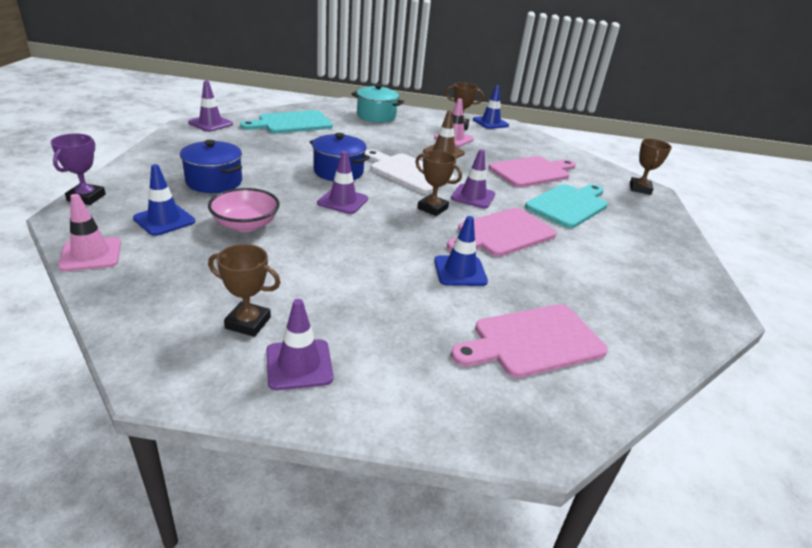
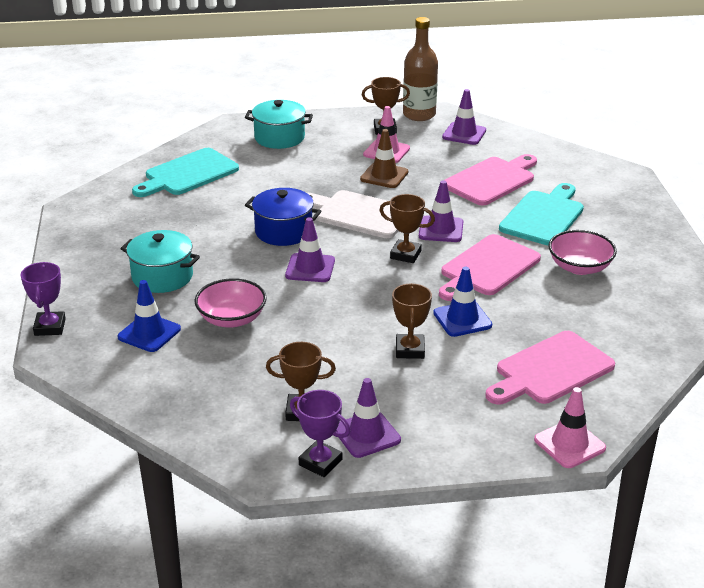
camera: 10 degrees left, 0 degrees up
pink traffic cone [58,194,121,271] -> pink traffic cone moved to [534,387,606,468]
blue pot [180,140,242,193] -> turquoise pot [120,230,200,293]
purple traffic cone [188,80,233,132] -> purple traffic cone moved to [442,89,486,145]
blue traffic cone [473,86,509,129] -> brown bottle [403,17,438,121]
brown trophy [630,139,672,195] -> brown trophy moved to [392,283,432,359]
none -> purple trophy [290,390,351,477]
none -> pink bowl [549,230,617,275]

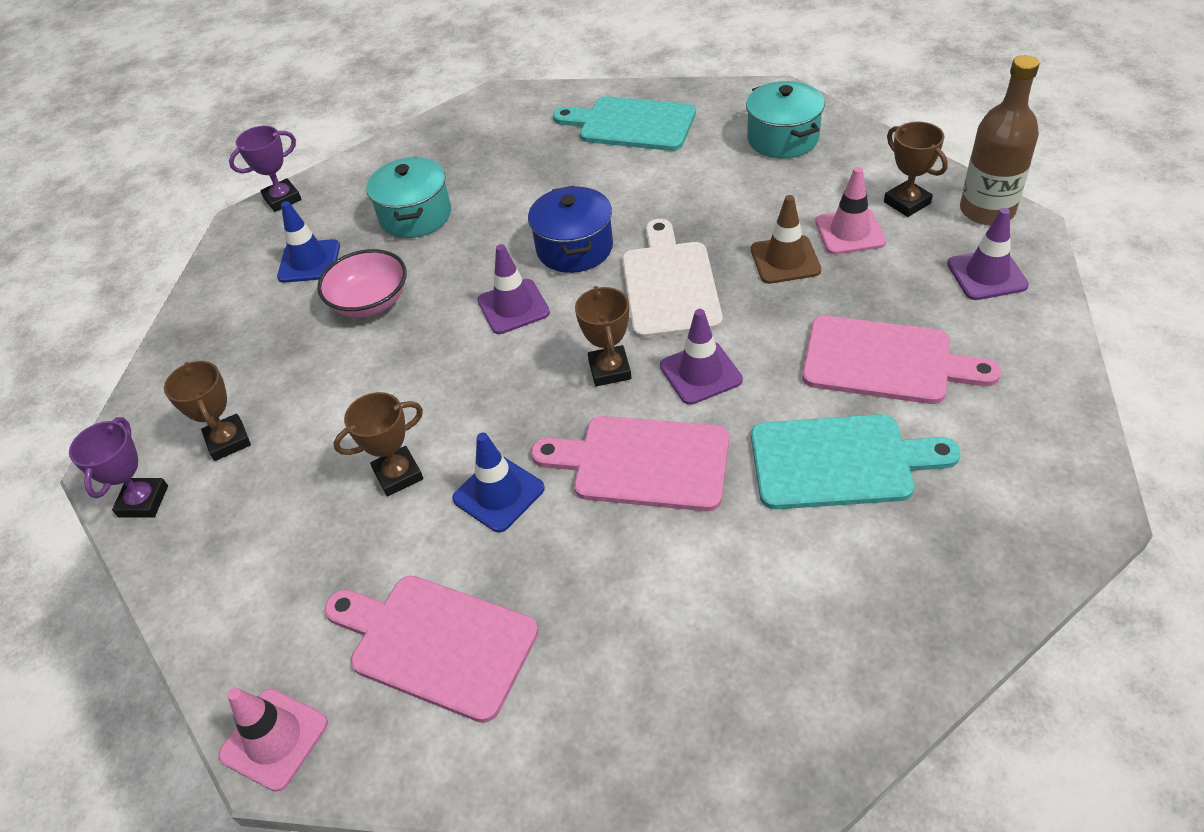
camera: 65 degrees right, 15 degrees up
purple traffic cone [336,378,401,458] -> none
pink bowl [549,230,617,275] -> none

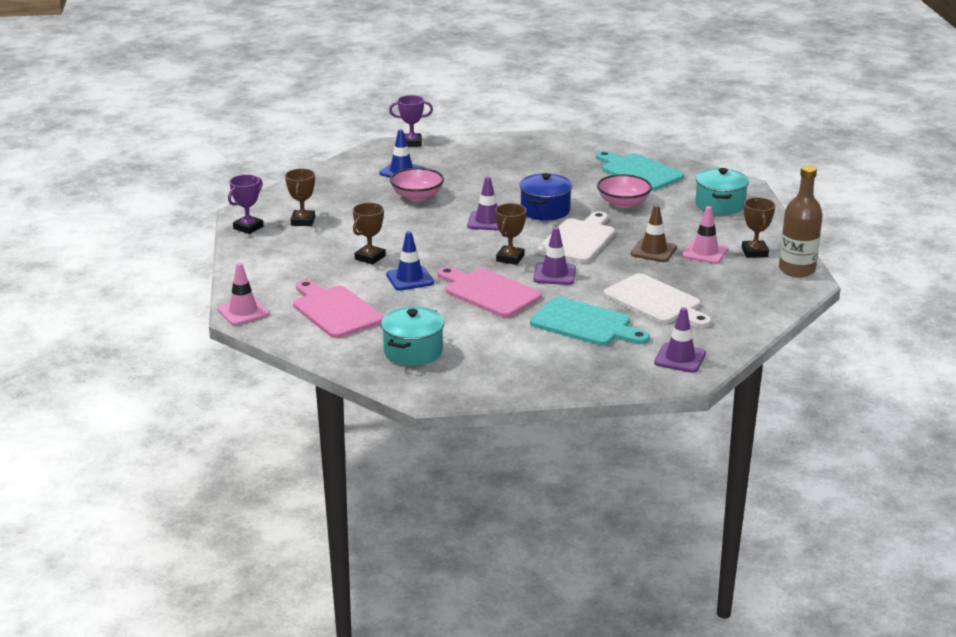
camera: 25 degrees right, 20 degrees down
brown trophy [333,392,423,496] -> brown trophy turned 60 degrees counterclockwise [353,203,386,265]
turquoise pot [366,157,451,238] -> turquoise pot moved to [381,307,444,366]
pink cutting board [802,316,1001,404] -> white cutting board [603,273,711,328]
purple traffic cone [947,208,1029,300] -> purple traffic cone moved to [654,307,706,373]
none -> pink bowl [597,174,652,208]

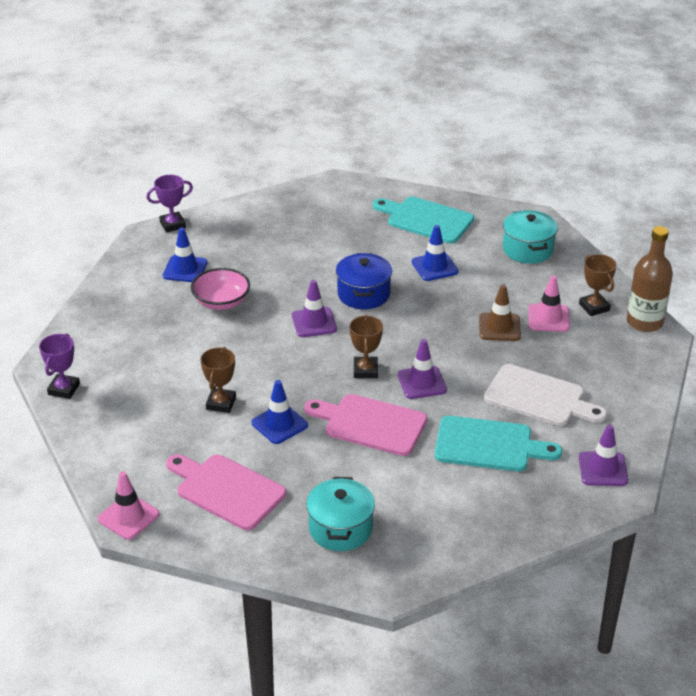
camera: 20 degrees left, 10 degrees up
brown trophy [285,169,315,226] -> none
white cutting board [538,211,615,263] -> none
pink bowl [597,174,652,208] -> blue traffic cone [412,225,459,281]

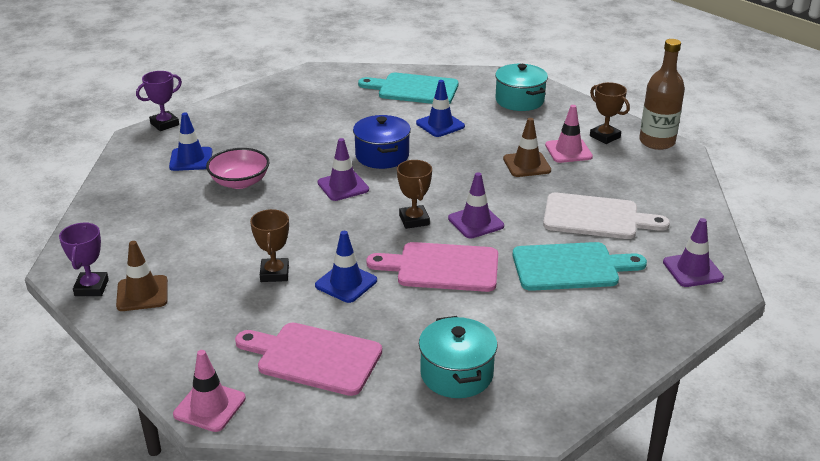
camera: 15 degrees left, 5 degrees down
none -> brown traffic cone [116,241,168,311]

